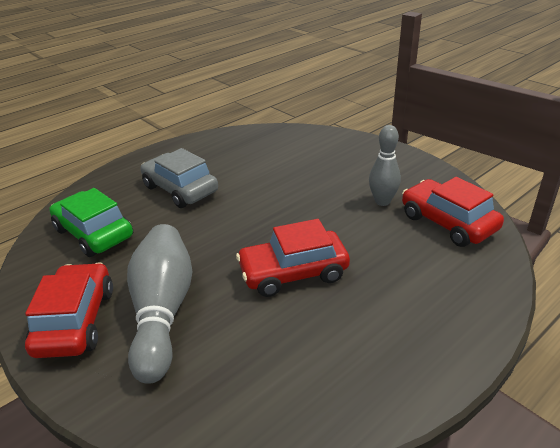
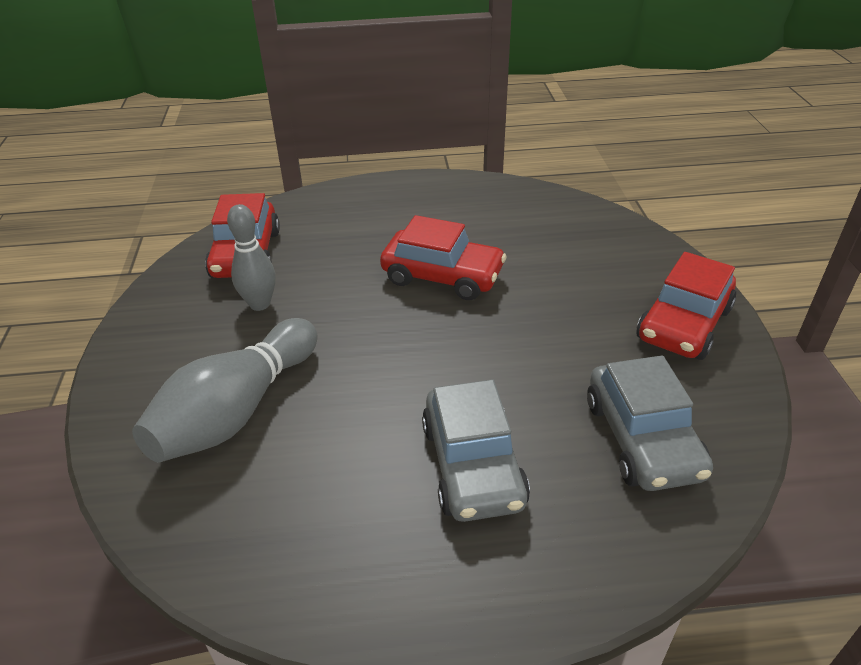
camera: 145 degrees left, 5 degrees up
green car [49,188,133,257] -> grey car [587,355,713,491]
grey bowling pin [127,224,192,384] -> grey bowling pin moved to [132,318,318,463]

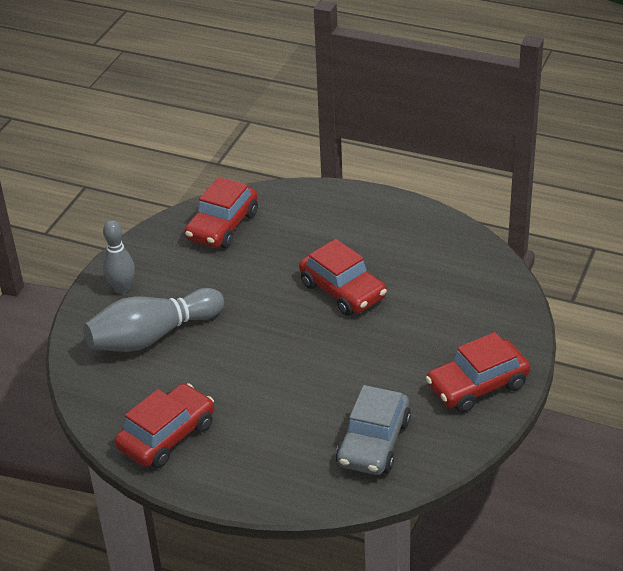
camera: 30 degrees right, 0 degrees up
grey bowling pin [227,204,276,311] -> grey bowling pin moved to [103,220,135,294]
grey car [422,380,530,522] -> none
none -> red car [114,383,214,468]

